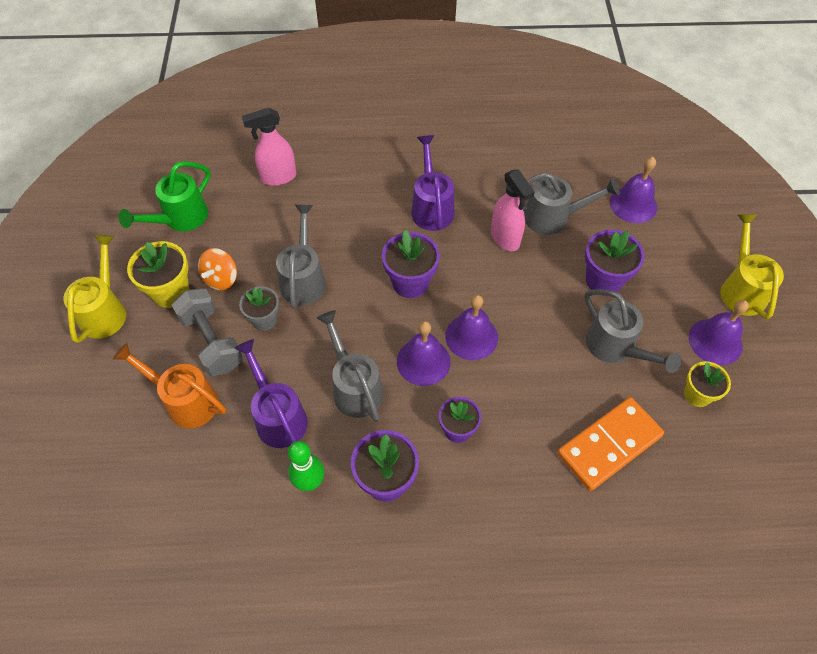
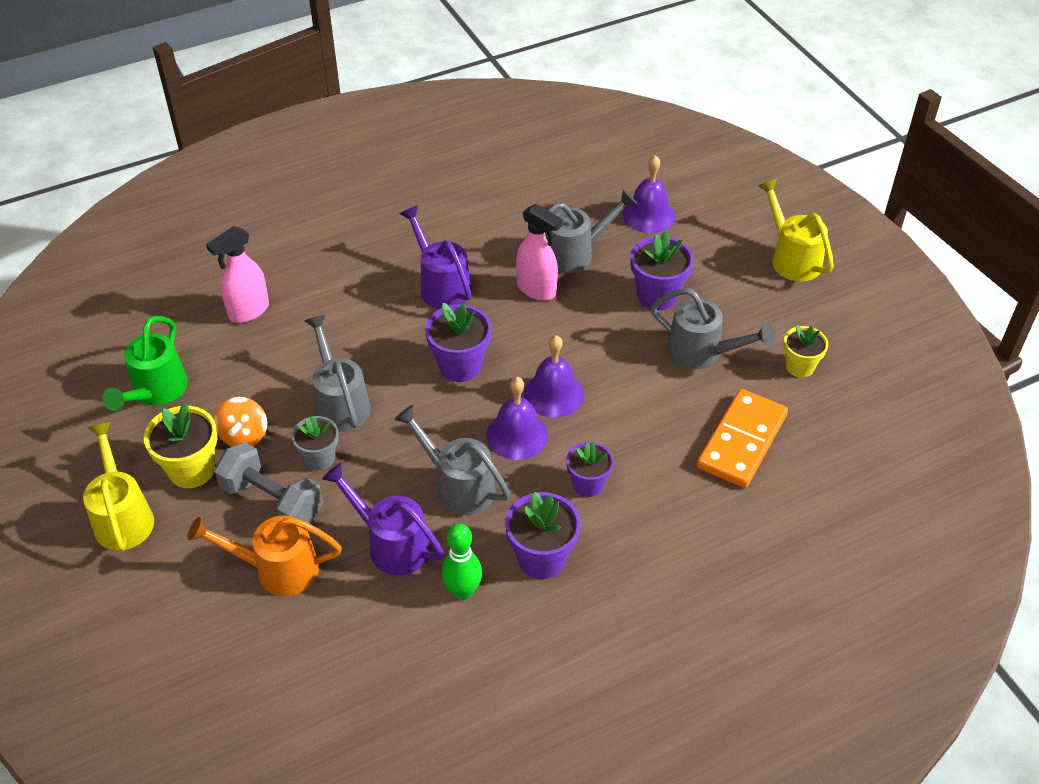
camera: 25 degrees left, 10 degrees down
purple bell [689,300,749,365] -> none

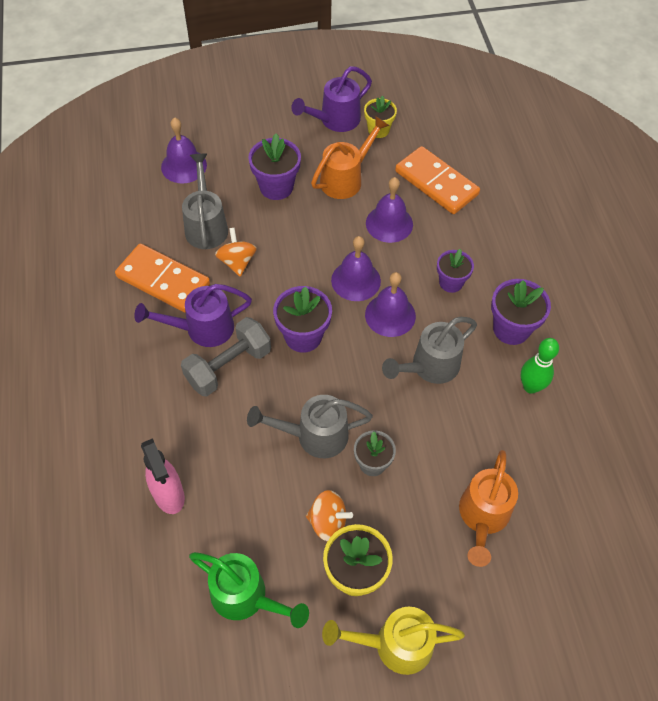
camera: 75 degrees left, 10 degrees up
grey dumbbell [214,442,323,524] -> grey dumbbell moved to [181,317,271,397]
purple watering can [322,463,444,576] -> purple watering can moved to [291,66,372,132]
pink spray bottle [516,204,563,301] -> orange spinning top [215,228,257,277]
grey watering can [651,288,775,369] -> orange watering can [311,116,389,199]
yellow watering can [758,178,834,282] -> none
none -> orange domino [115,244,210,313]
none -> purple bell [366,177,413,243]

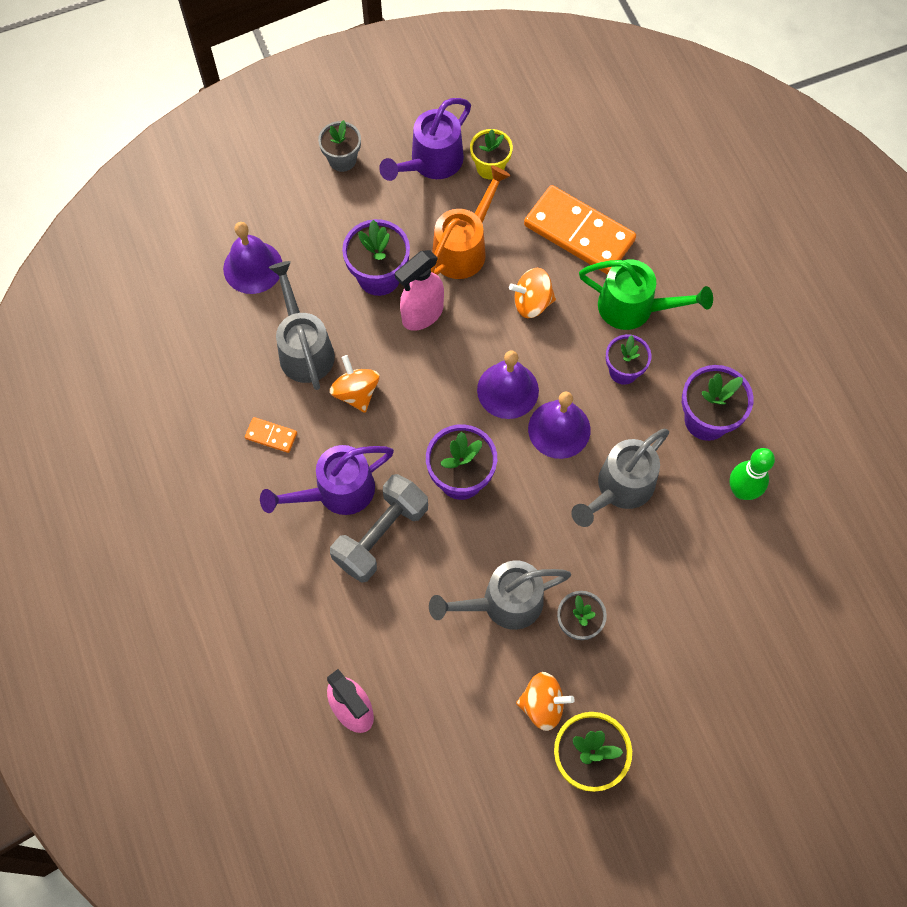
camera: 10 degrees left, 10 degrees up
orange domino [115,244,210,313] -> orange domino [245,417,297,453], size x0.44
green watering can [189,552,309,628] -> green watering can moved to [579,260,713,330]
yellow watering can [322,607,465,675] -> none
purple bell [366,177,413,243] -> orange spinning top [509,268,556,318]
orange watering can [459,450,518,567] -> none
none -> grey flower pot [318,120,361,172]
none -> pink spray bottle [395,250,444,331]

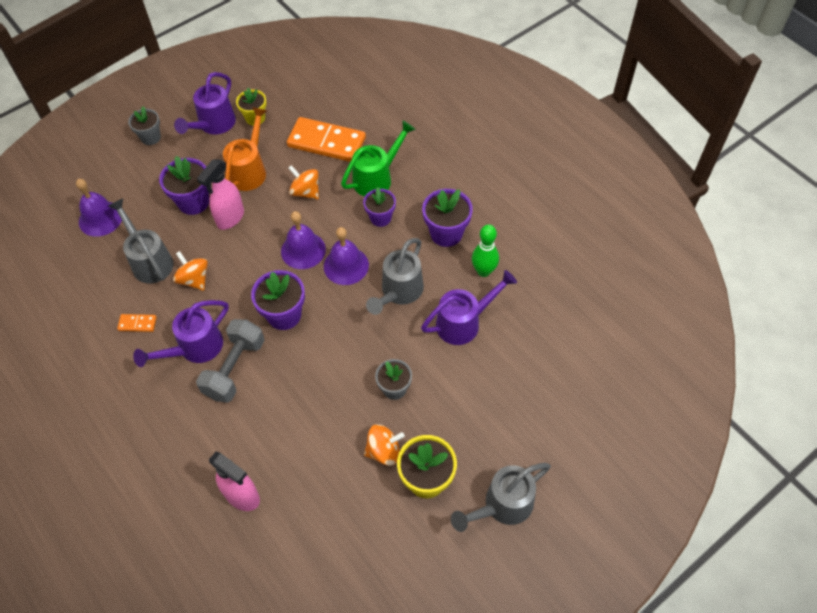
camera: 15 degrees left, 10 degrees down
grey watering can [429,560,571,630] -> grey watering can moved to [451,463,551,532]
orange spinning top [509,268,556,318] -> orange spinning top turned 60 degrees clockwise [288,165,319,200]
green watering can [579,260,713,330] -> green watering can turned 45 degrees counterclockwise [341,121,416,197]
none -> purple watering can [421,270,517,345]

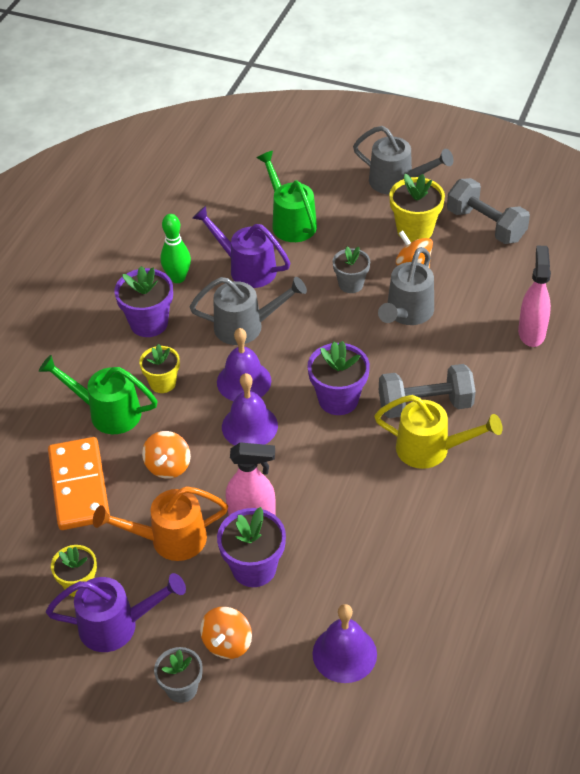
camera: 120 degrees left, 10 degrees down
grey watering can [109,199,174,284] -> grey watering can moved to [378,247,434,325]
orange domino [117,314,157,332] -> none
purple watering can [133,300,229,367] -> yellow watering can [374,395,503,469]
orange spinning top [173,251,208,291] -> orange spinning top moved to [200,607,252,659]
purple flower pot [363,187,396,227] -> yellow flower pot [139,344,180,393]
none -> green watering can [257,151,317,242]
none -> grey dumbbell [447,178,530,244]

